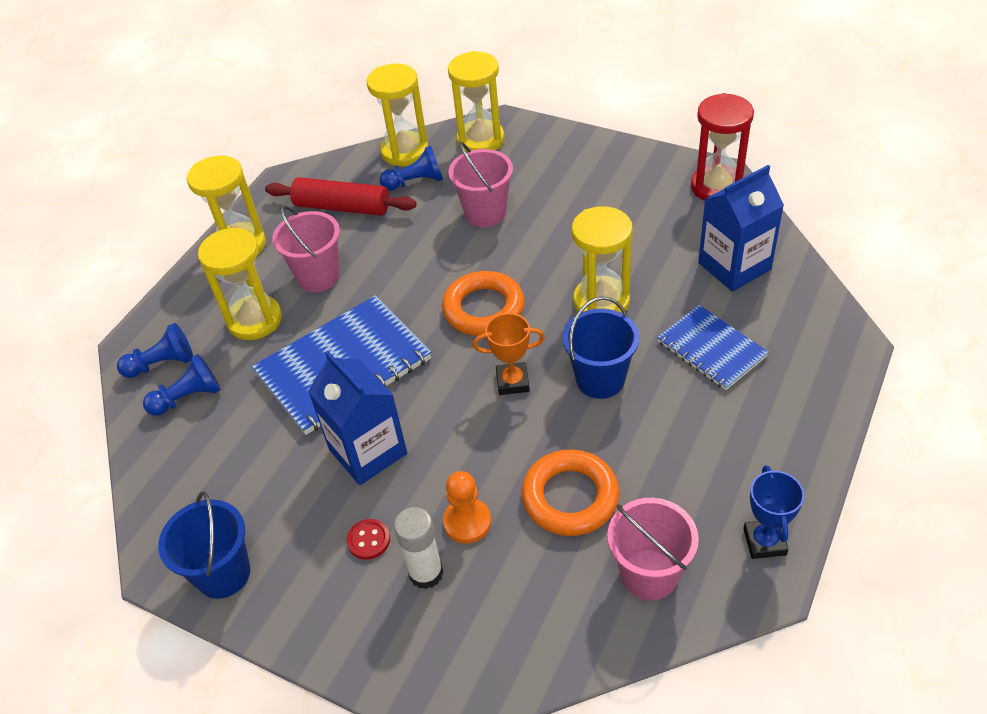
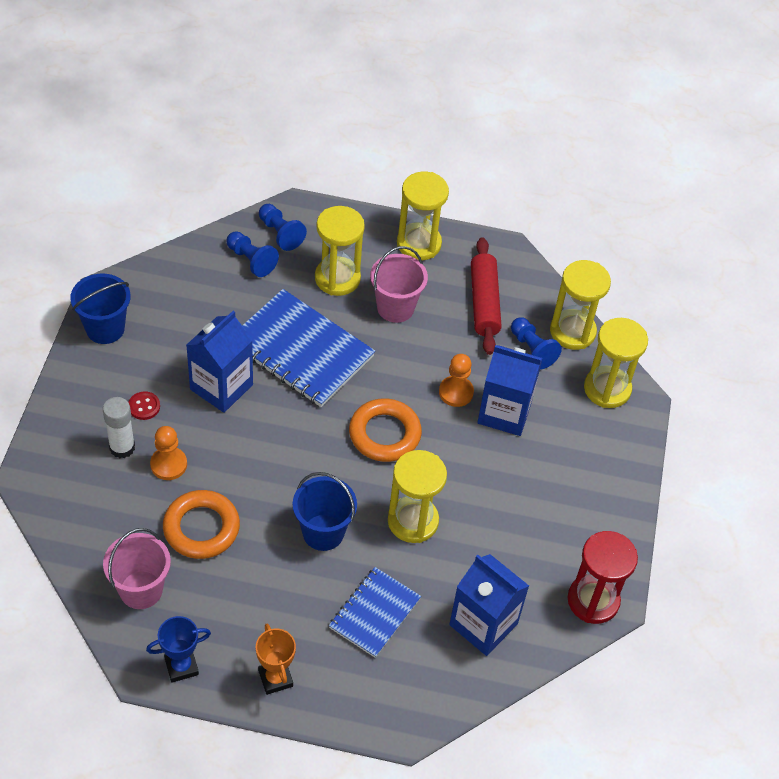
camera: 65 degrees right, 5 degrees up
pink bucket [449,142,513,227] -> blue carton [477,345,543,436]
orange trophy [473,313,545,395] -> orange trophy moved to [256,624,296,695]
none -> orange pawn [439,354,474,407]

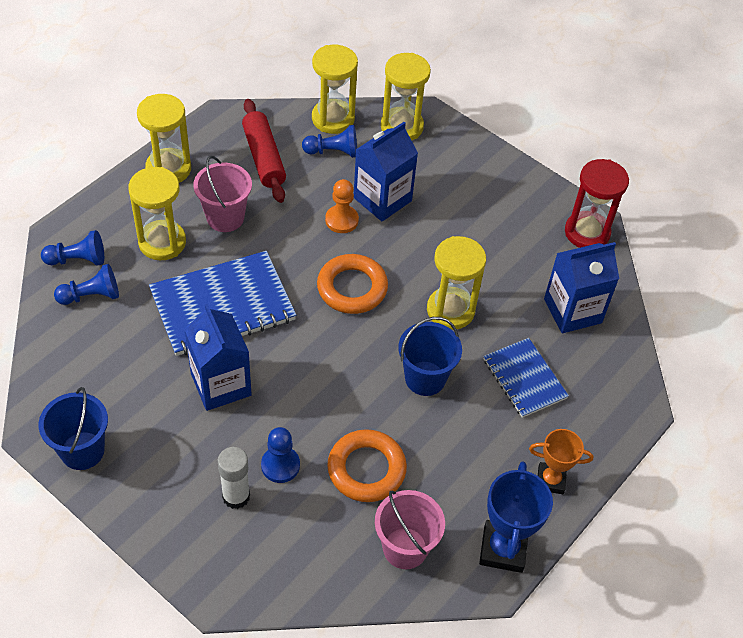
camera: 60 degrees left, 0 degrees up
red button [128,391,160,420] -> none
blue trophy [146,616,211,683] -> blue trophy [479,461,553,573], size x1.53
orange pawn [150,426,187,480] -> blue pawn [261,427,300,483]
red rolling pin [471,237,502,355] -> red rolling pin turned 45 degrees clockwise [242,99,286,203]

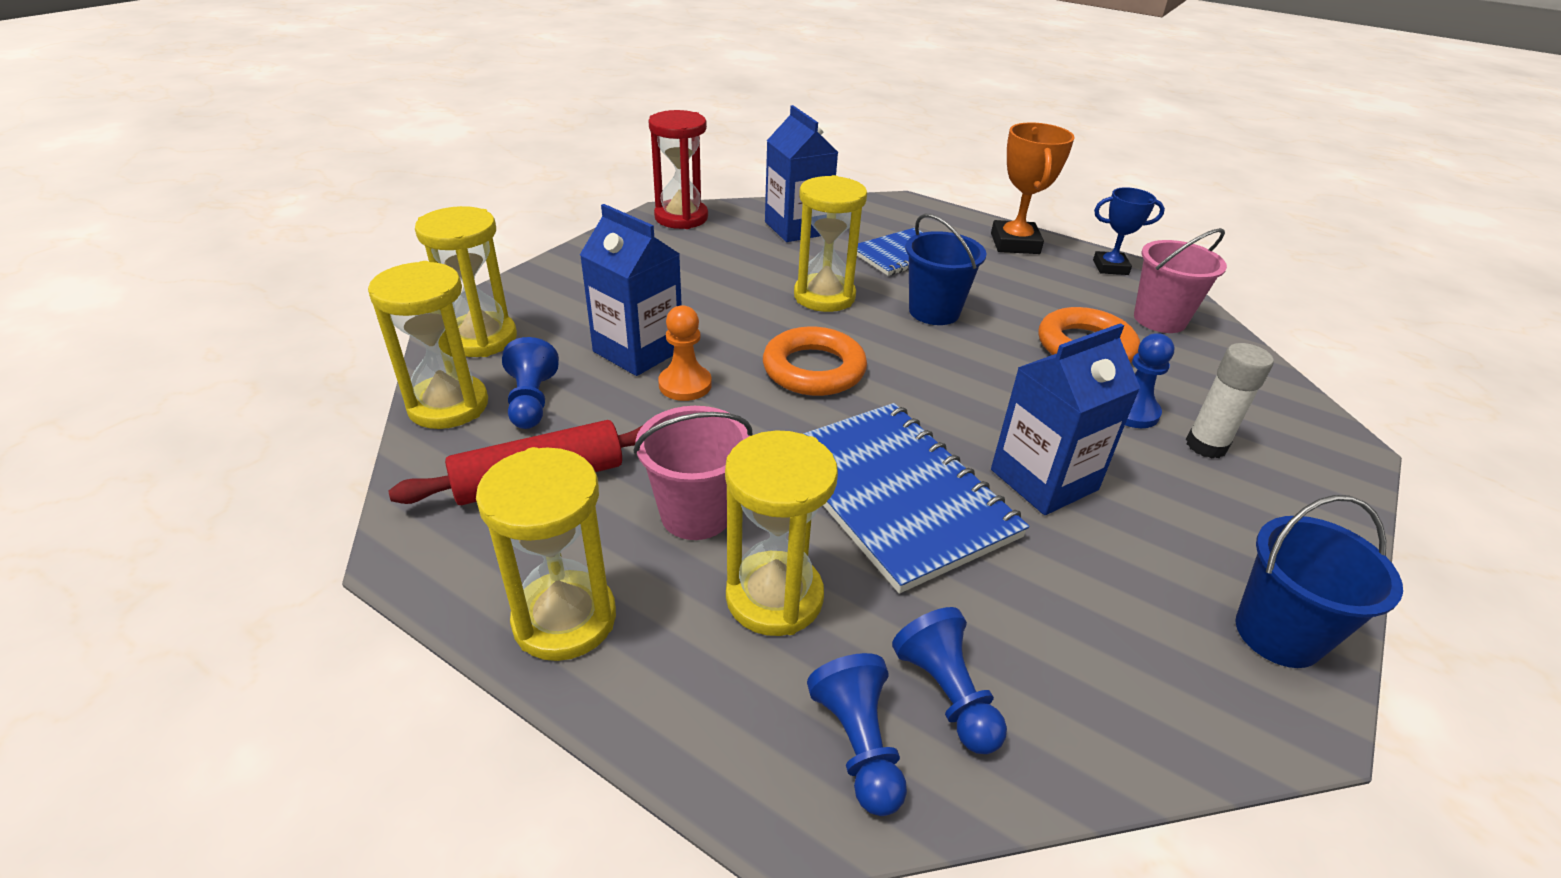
camera: 95 degrees left, 15 degrees down
blue trophy [479,461,553,573] -> blue trophy [1093,187,1165,275], size x0.66
orange trophy [529,429,593,494] -> orange trophy [991,122,1075,254], size x1.53

